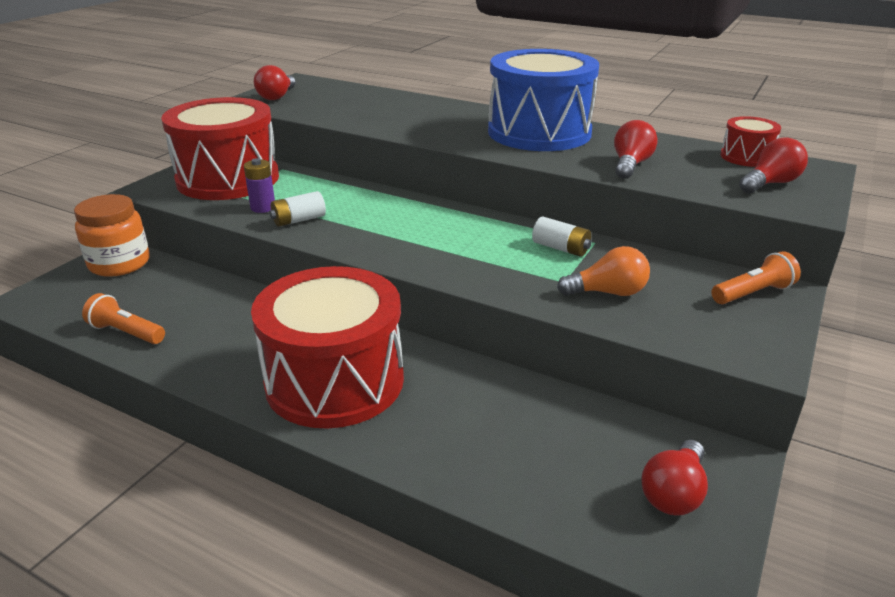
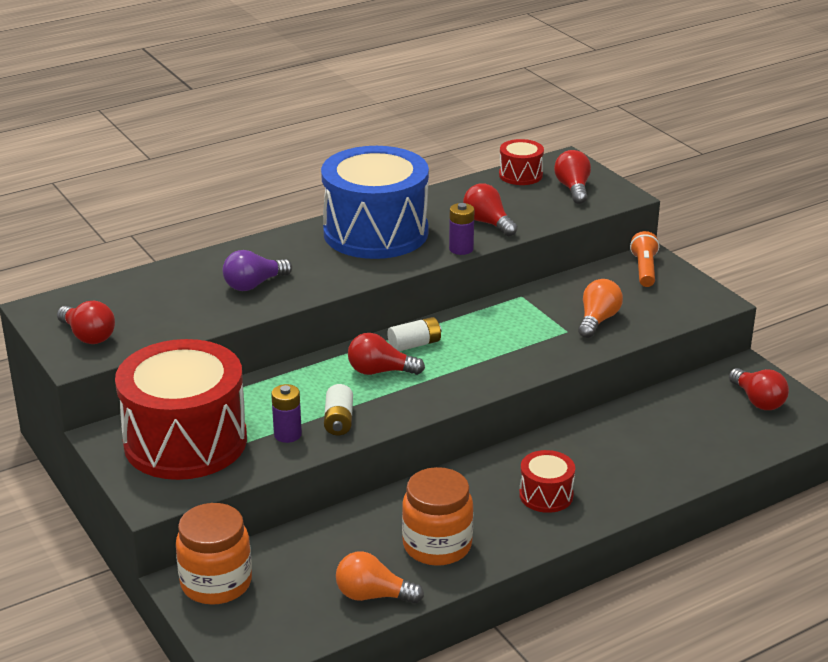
camera: 60 degrees left, 0 degrees up
orange flashlight [82,293,165,344] -> orange light bulb [336,552,424,604]
red drum [251,266,404,428] -> red drum [519,450,575,513], size x0.45
white battery [532,217,592,257] -> white battery moved to [387,317,441,351]
none -> purple light bulb [223,250,292,291]
none -> red light bulb [348,333,425,375]
none -> orange jar [402,467,474,566]
none -> purple battery [449,203,474,255]

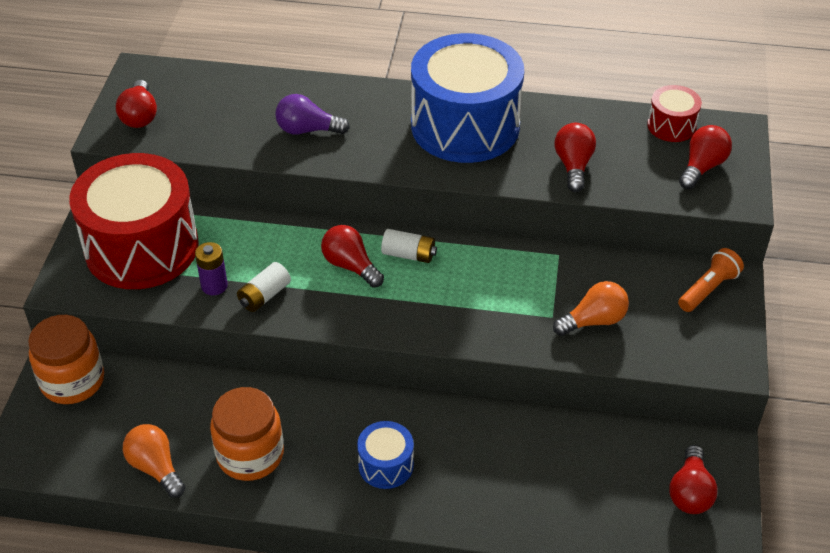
camera: 40 degrees right, 15 degrees up
purple battery [449,203,474,255] -> none
red drum [519,450,575,513] -> blue drum [357,421,414,489]

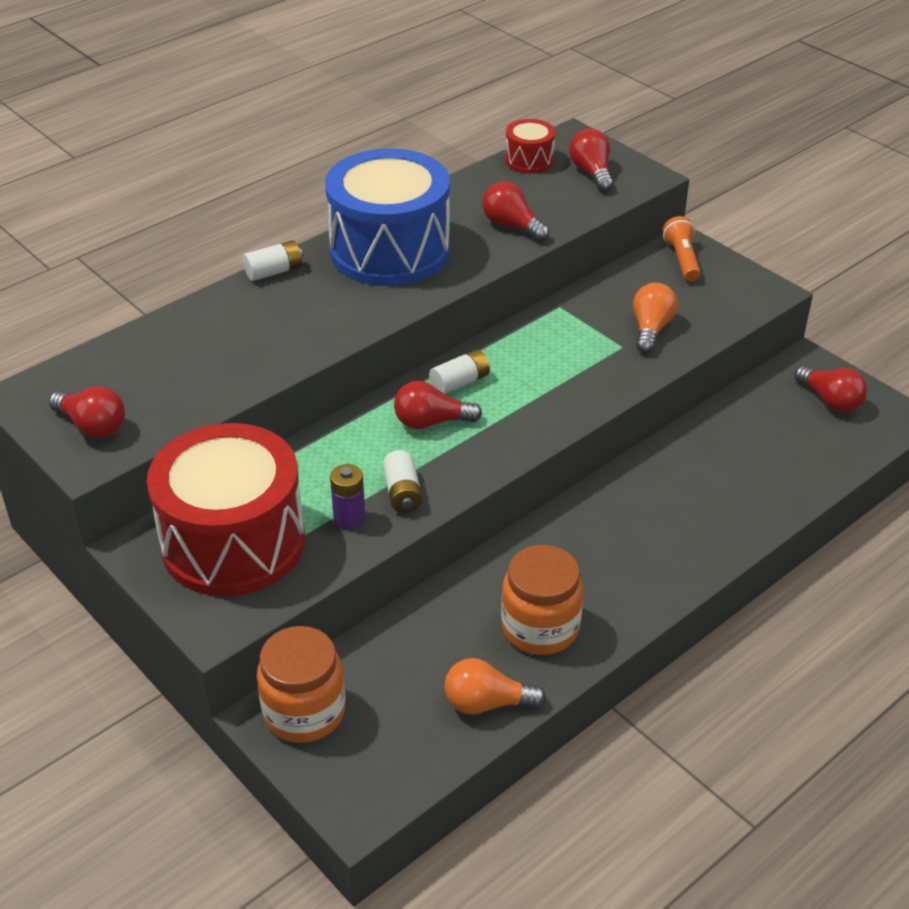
camera: 50 degrees left, 5 degrees down
purple light bulb [275,94,350,135] -> none
blue drum [357,421,414,489] -> none
none -> white battery [243,240,303,281]

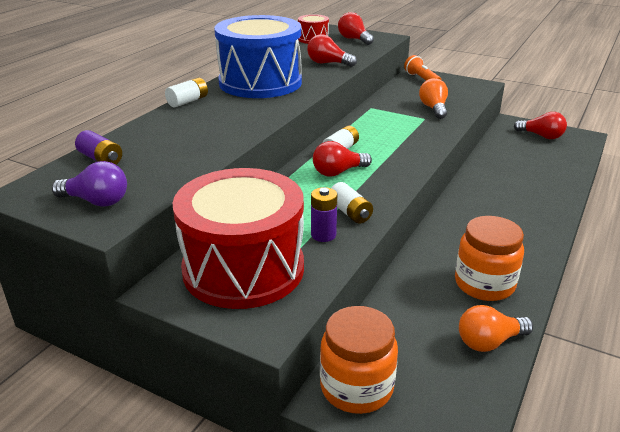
camera: 20 degrees left, 10 degrees down
red light bulb [49,386,125,438] -> purple light bulb [52,161,127,207]
none -> purple battery [75,130,122,165]

